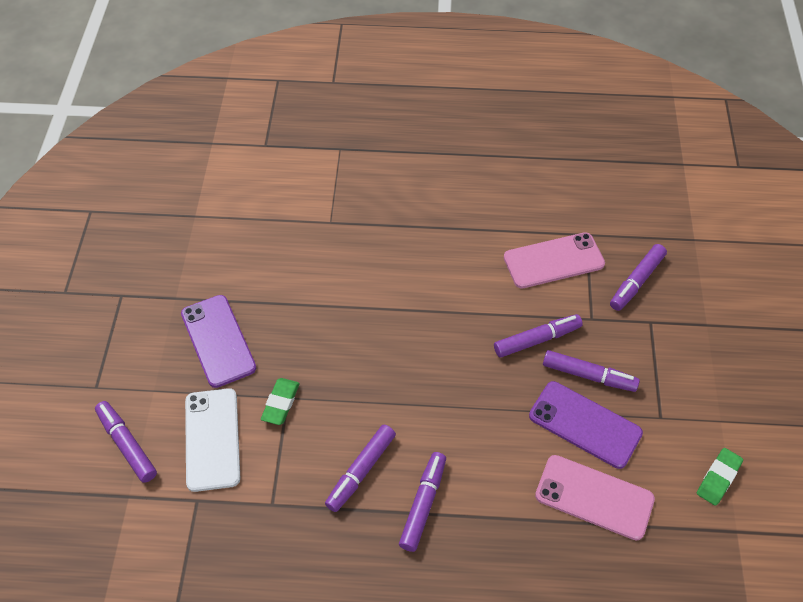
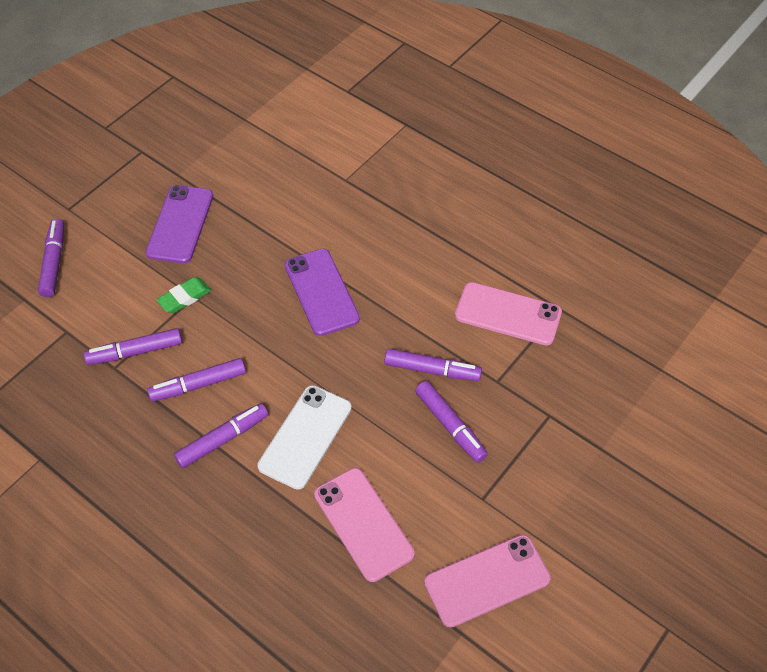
camera: 35 degrees right, 0 degrees up
white phone [185,388,240,492] -> white phone moved to [258,385,352,490]
purple phone [529,381,643,469] -> purple phone moved to [285,249,360,336]
purple marker [610,244,667,311] -> purple marker moved to [84,328,182,365]
green eraser [697,448,743,506] -> pink phone [424,535,551,627]

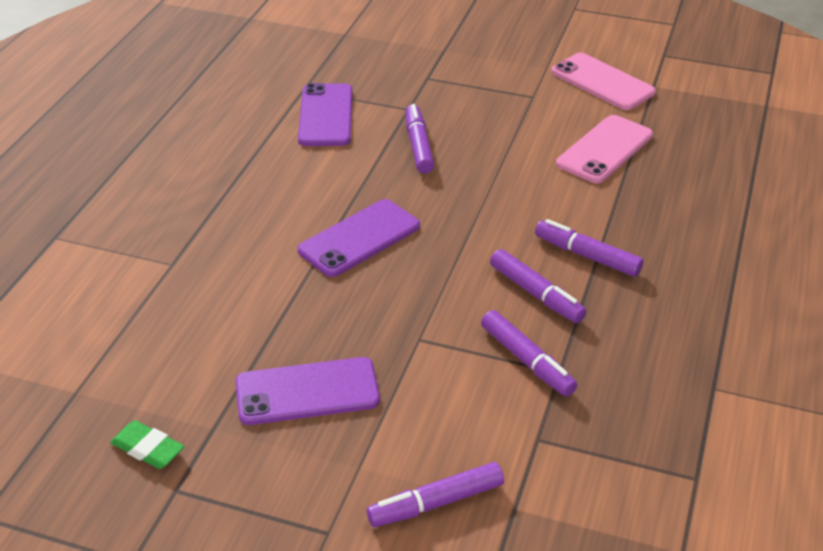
camera: 110 degrees left, 15 degrees down
green eraser [156,277,211,313] -> green eraser moved to [110,420,184,469]
white phone [258,385,352,490] -> none
purple marker [415,381,488,463] -> none
pink phone [455,282,562,346] -> purple phone [298,83,352,146]

